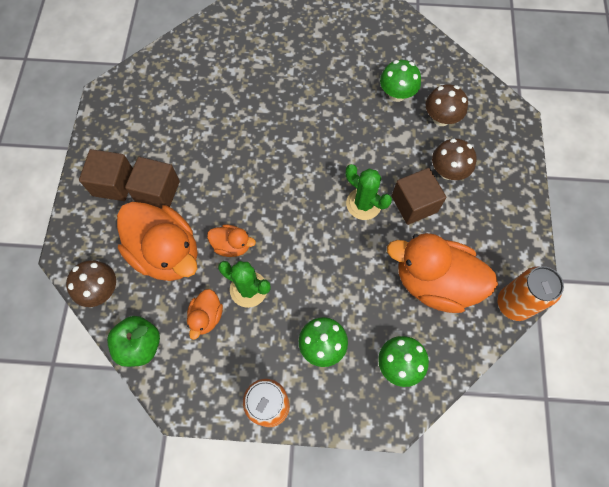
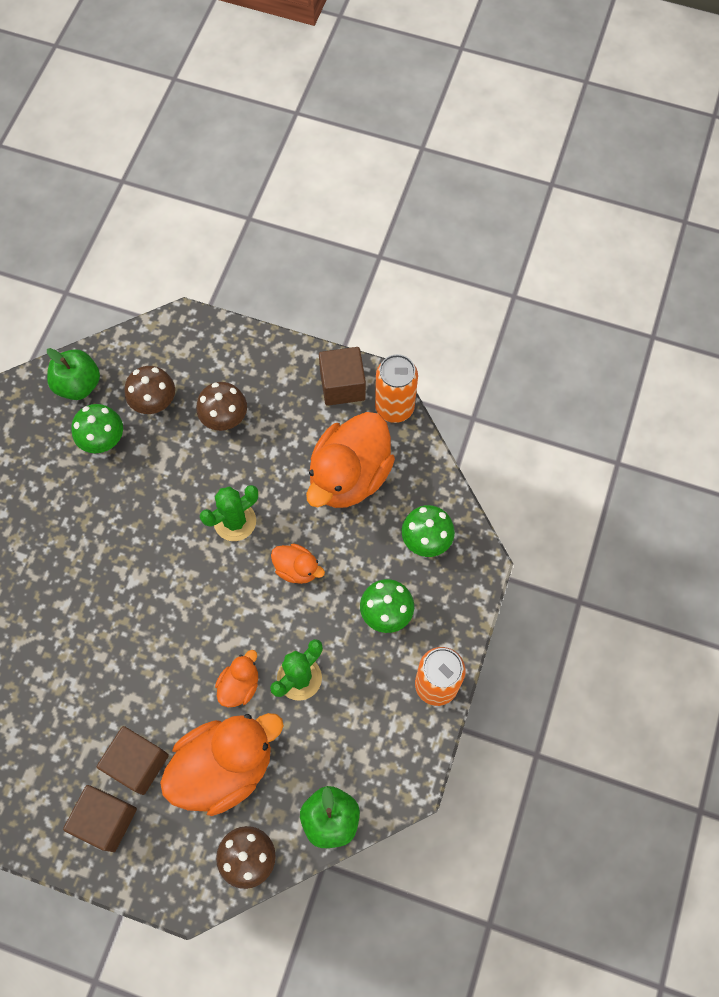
camera: 75 degrees left, 0 degrees up
orange duck [187,289,223,340] -> orange duck moved to [271,544,325,584]
brown cube [392,168,446,225] -> brown cube moved to [319,347,366,406]
none -> green apple [47,348,100,400]

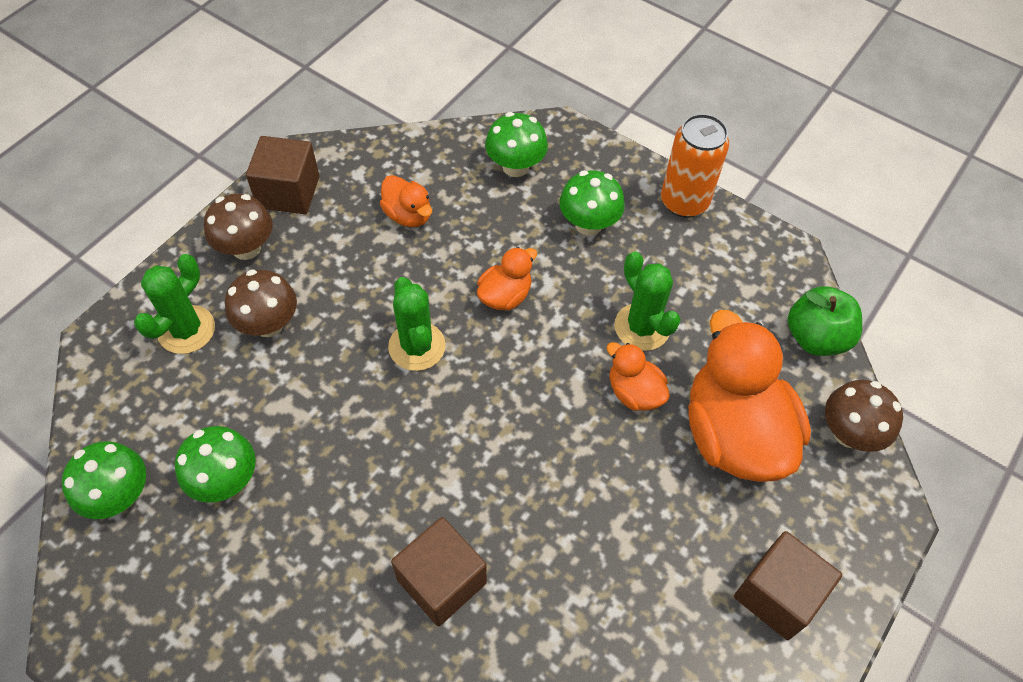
camera: 75 degrees left, 10 degrees down
green apple [47,348,100,400] -> green mushroom [62,441,146,519]
brown cube [97,726,169,795] -> brown cube moved to [391,517,487,626]
brown mushroom [124,366,175,414] -> brown mushroom moved to [204,194,272,260]
orange duck [306,412,395,508] -> orange duck [380,175,432,227], size x0.48
orange can [375,354,418,423] -> none
none -> green cactus [134,254,215,354]

